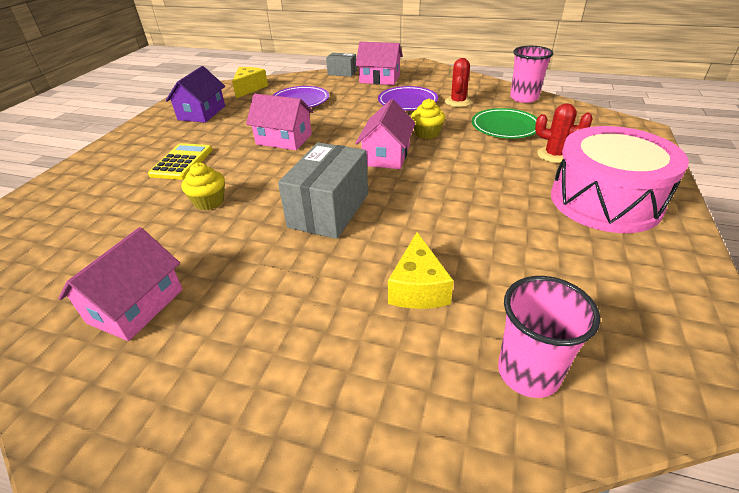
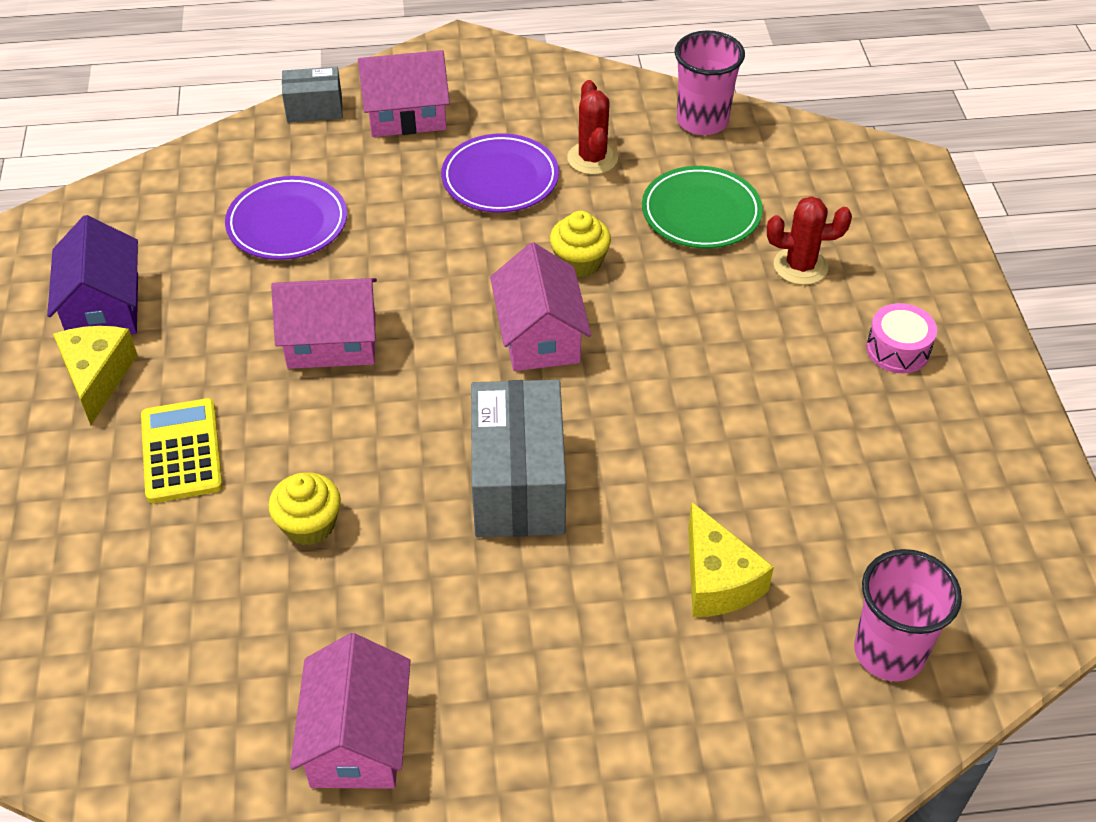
camera: 25 degrees left, 10 degrees up
yellow cheese [232,67,268,98] -> yellow cheese moved to [53,326,138,425]
pink drum [551,126,689,233] -> pink drum [866,303,937,373], size x0.41

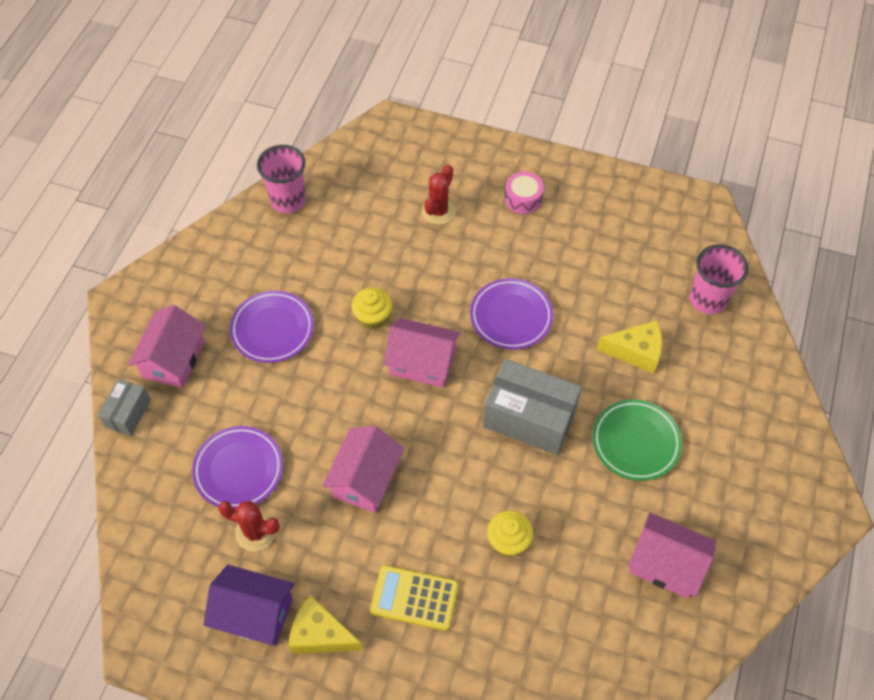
camera: 65 degrees left, 10 degrees up
red cactus [567,80,618,175] -> red cactus moved to [218,501,280,552]
green plate [642,166,763,248] -> green plate moved to [592,399,682,481]
none -> purple plate [470,278,553,350]

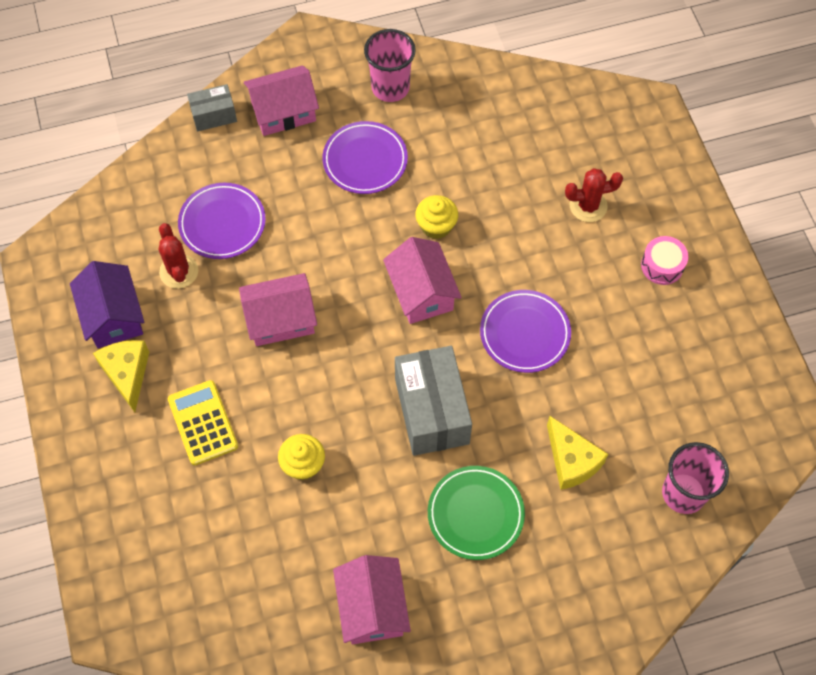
camera: 55 degrees right, 5 degrees up
pink cup [257,145,306,213] -> pink cup moved to [364,29,416,102]

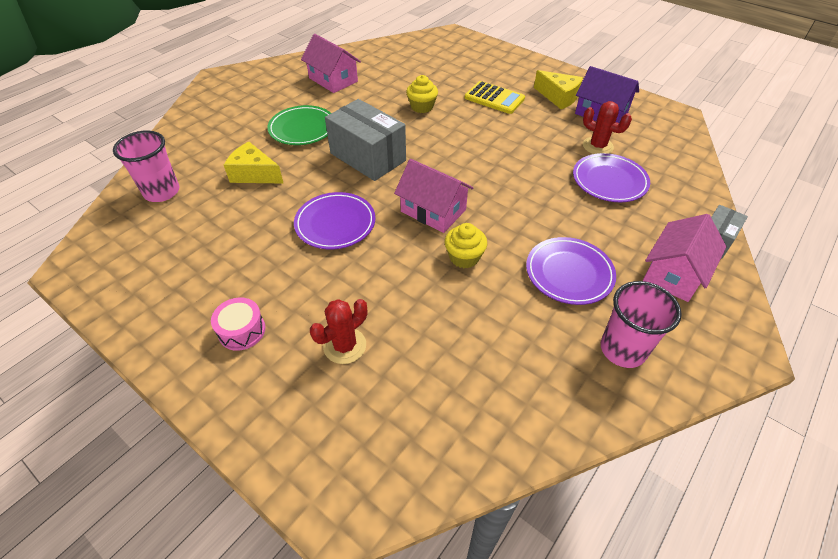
camera: 145 degrees right, 15 degrees down
pink house [239,273,317,346] -> none

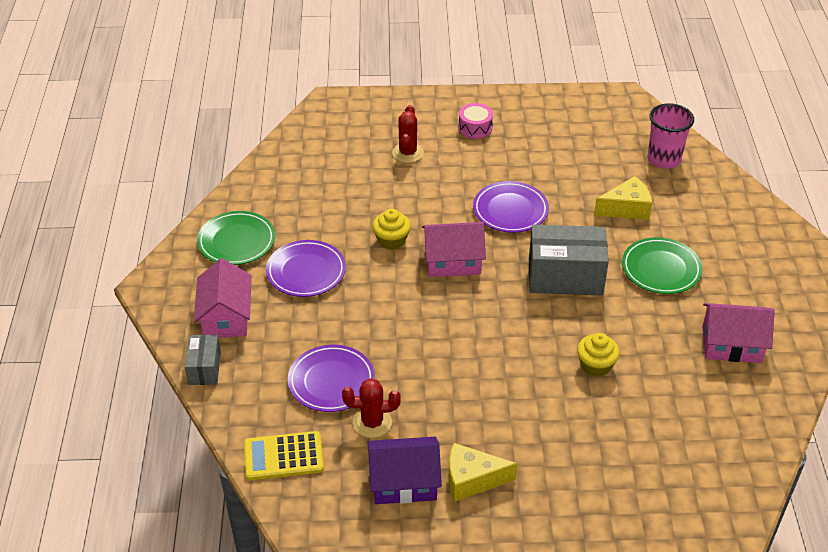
camera: 140 degrees right, 5 degrees down
yellow calculator [465,81,525,114] -> yellow calculator moved to [244,431,324,480]
pink cup [601,281,682,368] -> green plate [197,211,275,265]

